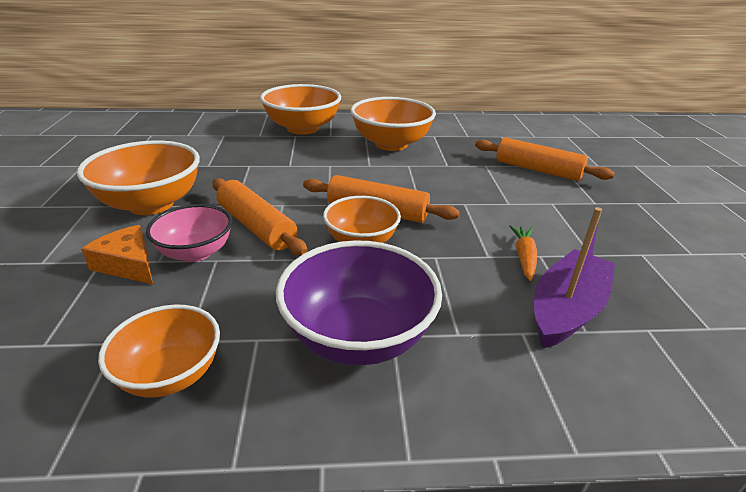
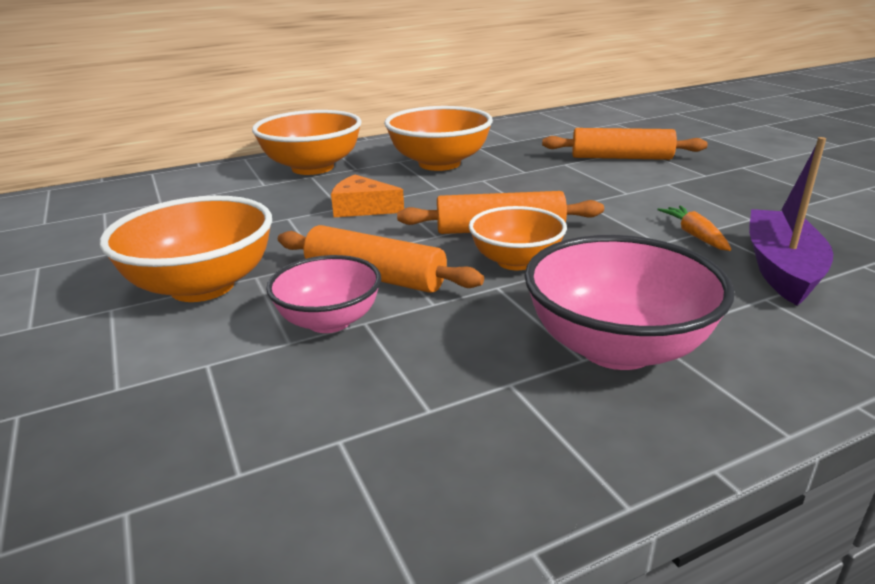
camera: 20 degrees left, 5 degrees down
orange cheese [81,225,153,284] -> orange cheese moved to [331,175,404,217]
orange bowl [98,305,220,398] -> none
purple bowl [276,240,442,365] -> pink bowl [525,235,734,370]

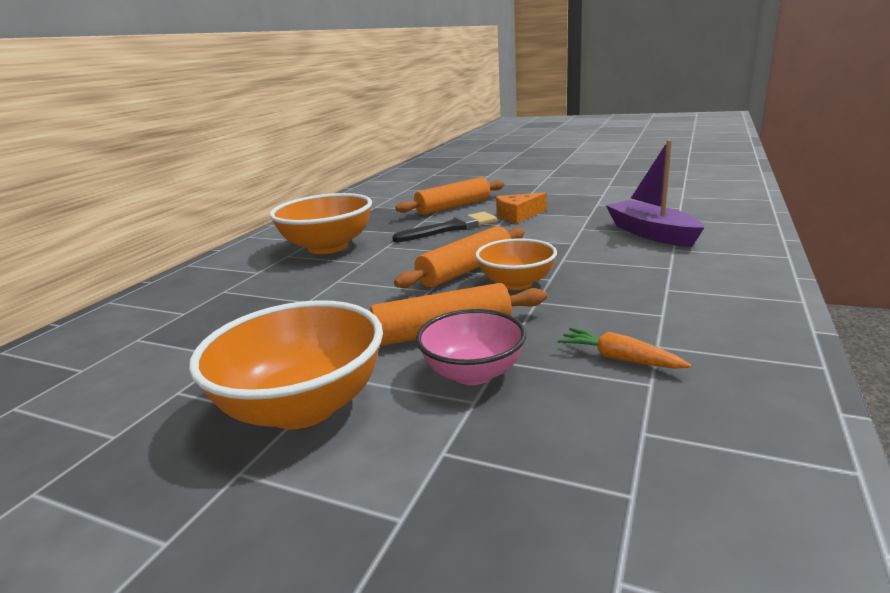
camera: 40 degrees left, 5 degrees down
orange bowl [252,110,362,175] -> none
orange cheese [331,175,404,217] -> orange cheese moved to [496,192,546,223]
pink bowl [525,235,734,370] -> none
orange carrot [657,206,731,251] -> orange carrot moved to [557,328,691,369]
none -> black brush [392,212,497,242]

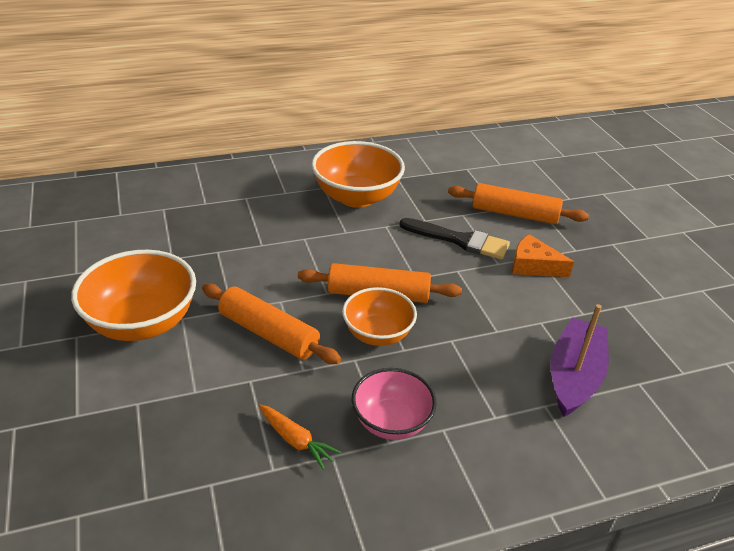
camera: 45 degrees right, 15 degrees up
pink bowl [416,309,526,385] -> pink bowl moved to [352,368,437,440]
orange carrot [557,328,691,369] -> orange carrot turned 135 degrees clockwise [259,405,341,470]

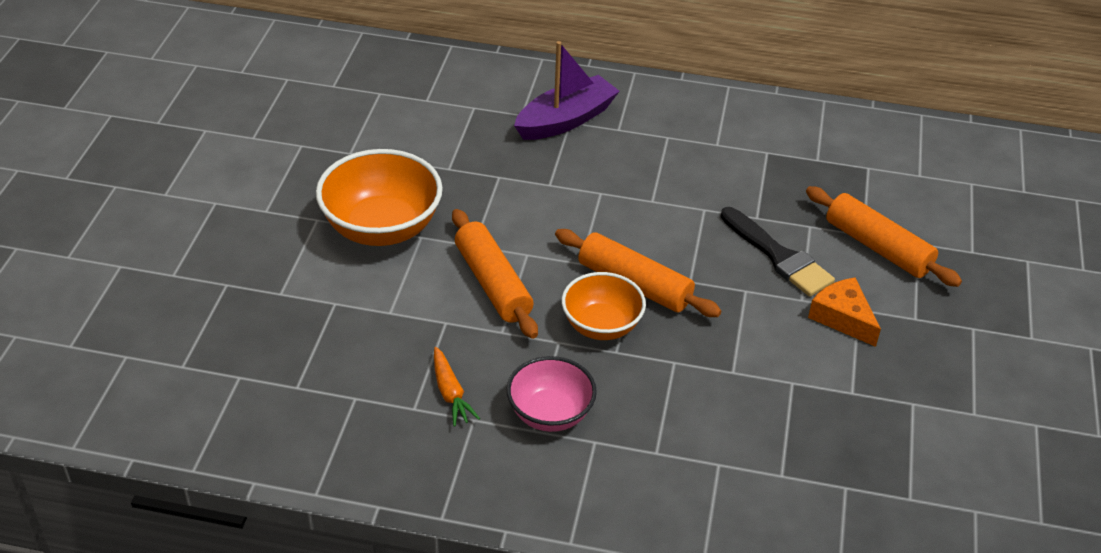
camera: 30 degrees right, 5 degrees up
orange bowl [311,141,405,208] -> none
purple boat [550,304,609,417] -> purple boat moved to [514,41,620,140]

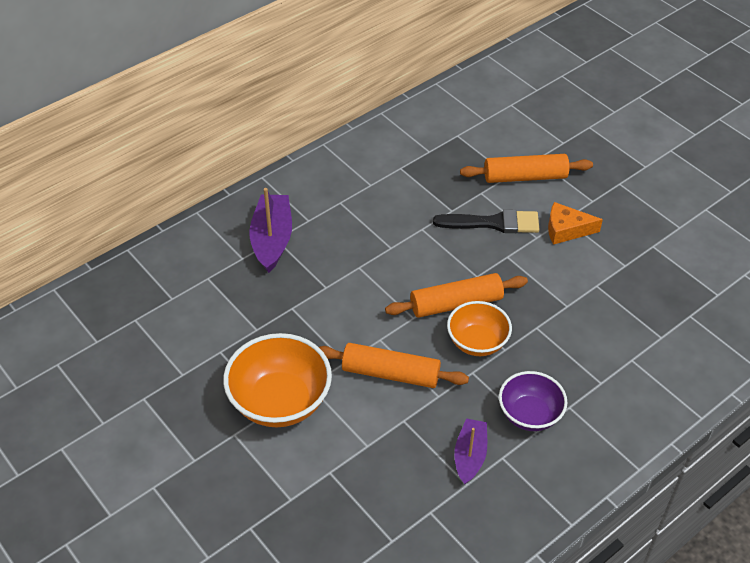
camera: 50 degrees left, 5 degrees up
orange carrot [434,347,480,427] -> purple boat [454,418,487,485]
pink bowl [507,356,597,432] -> purple bowl [499,371,567,431]

